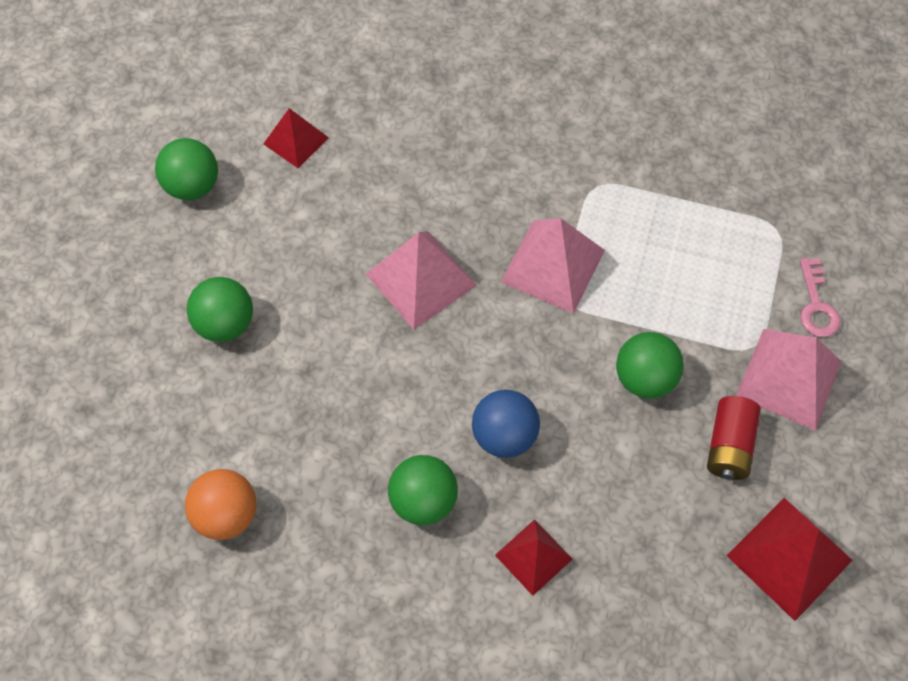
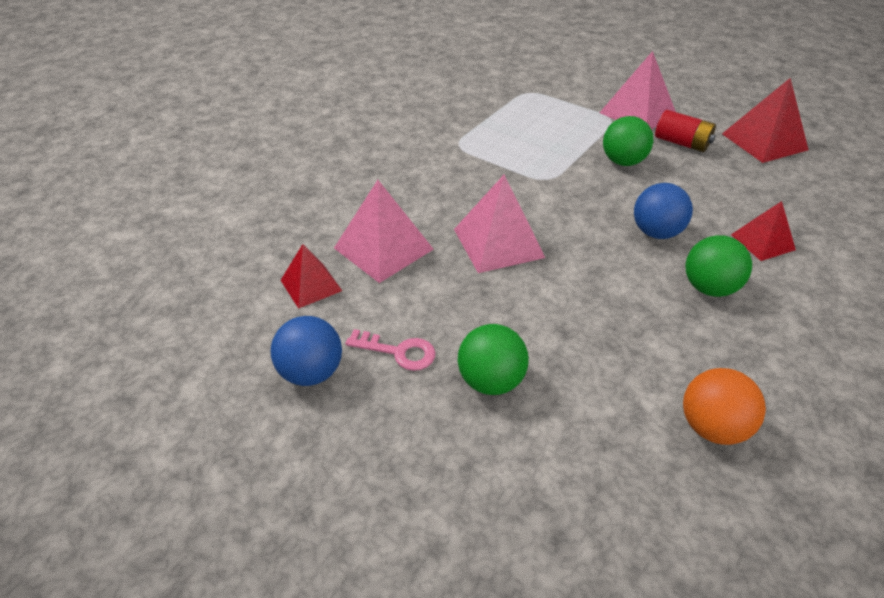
camera: 70 degrees left, 20 degrees down
green ball [155,138,218,200] -> blue ball [271,316,342,386]
pink pyramid [501,218,605,314] -> pink pyramid moved to [334,180,434,283]
pink key [800,258,841,337] -> pink key moved to [345,329,436,371]

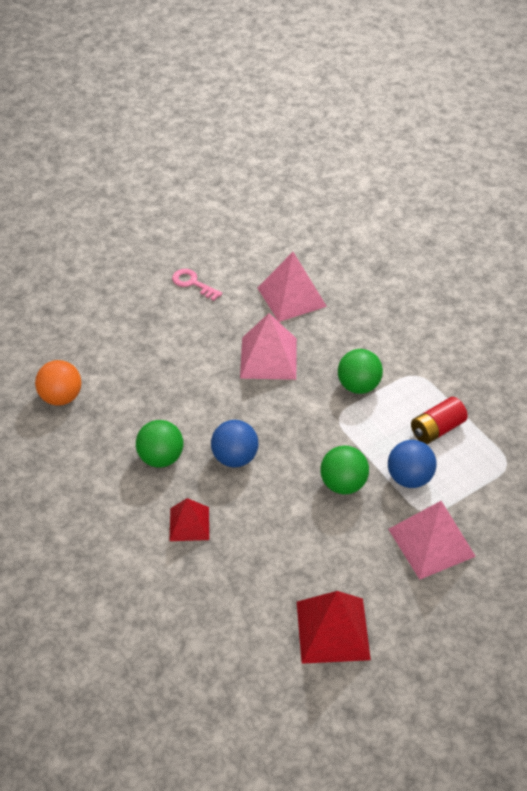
camera: 110 degrees right, 5 degrees up
blue ball [271,316,342,386] -> blue ball moved to [388,440,437,488]
red pyramid [281,244,342,309] -> none
pink key [345,329,436,371] -> pink key turned 90 degrees clockwise [172,269,222,301]
green ball [458,324,529,395] -> green ball moved to [338,349,383,394]
red battery [655,110,716,152] -> red battery moved to [411,397,468,444]

